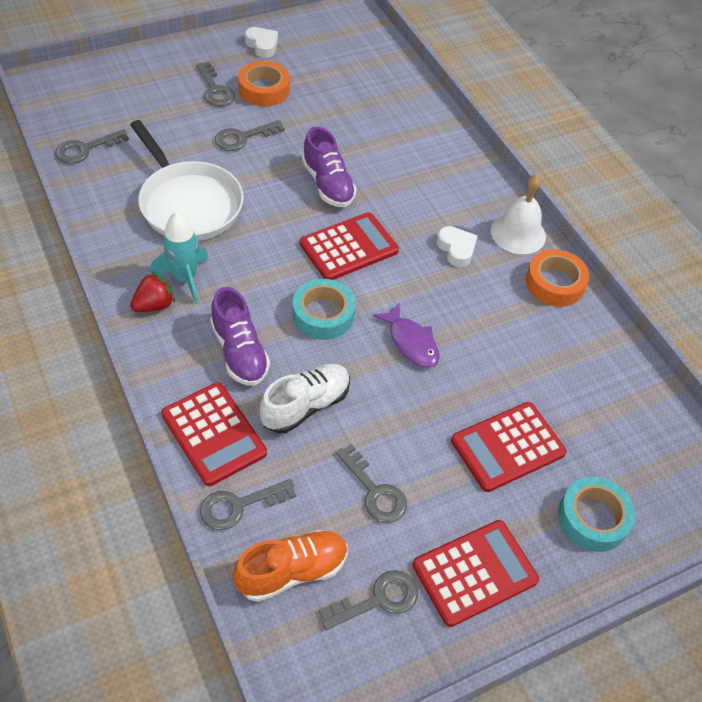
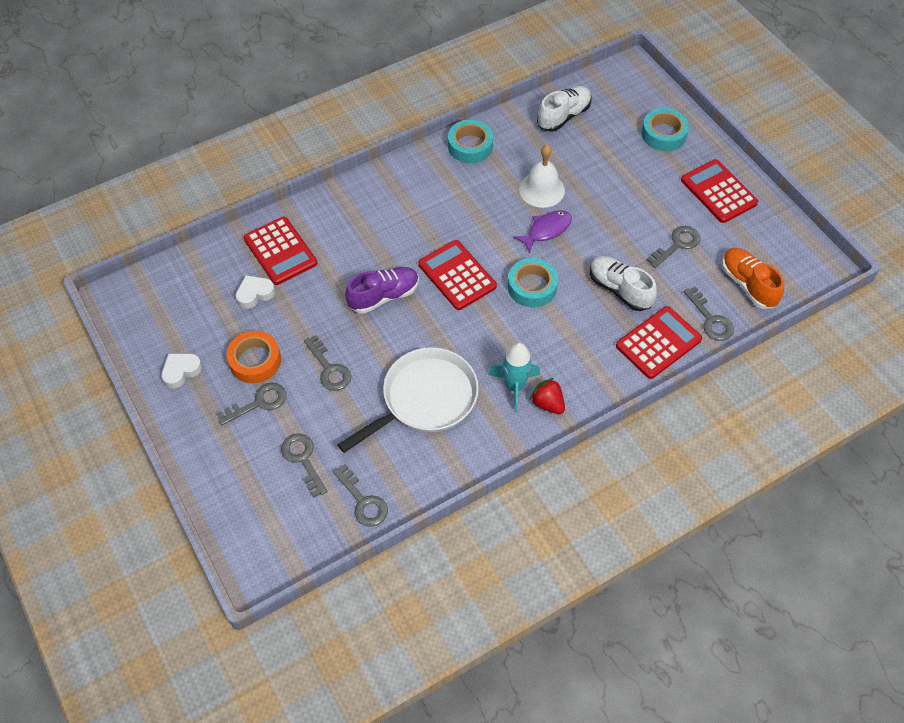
camera: 90 degrees left, 5 degrees up
purple shoe [210,287,270,386] -> none
grey key [319,570,418,630] -> grey key moved to [281,434,327,498]
white heart [436,226,477,267] -> white heart moved to [236,275,275,309]
red calculator [451,402,567,492] -> red calculator moved to [244,217,317,285]
white bell [491,175,546,254] -> white bell moved to [519,145,565,208]
orange tape [526,249,589,307] -> turquoise tape [448,120,493,163]
none -> white shoe [537,86,592,132]

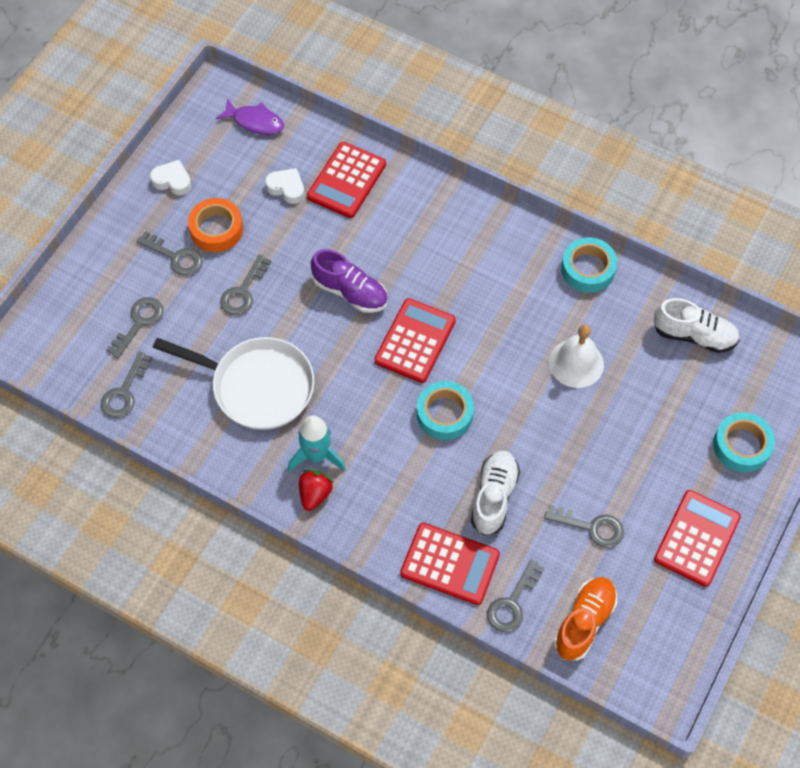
camera: 60 degrees right, 5 degrees up
purple fish [513,210,572,254] -> purple fish moved to [216,98,284,135]

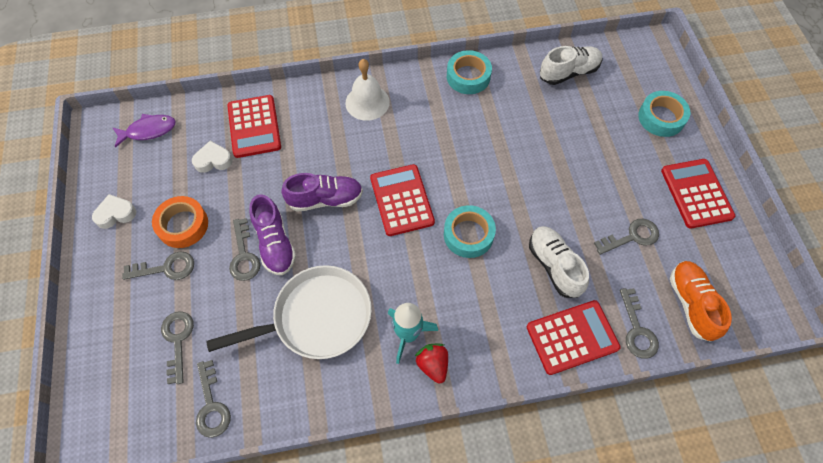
camera: 40 degrees left, 0 degrees up
white bell [549,324,604,388] -> white bell moved to [345,59,390,121]
none -> purple shoe [249,194,296,275]

